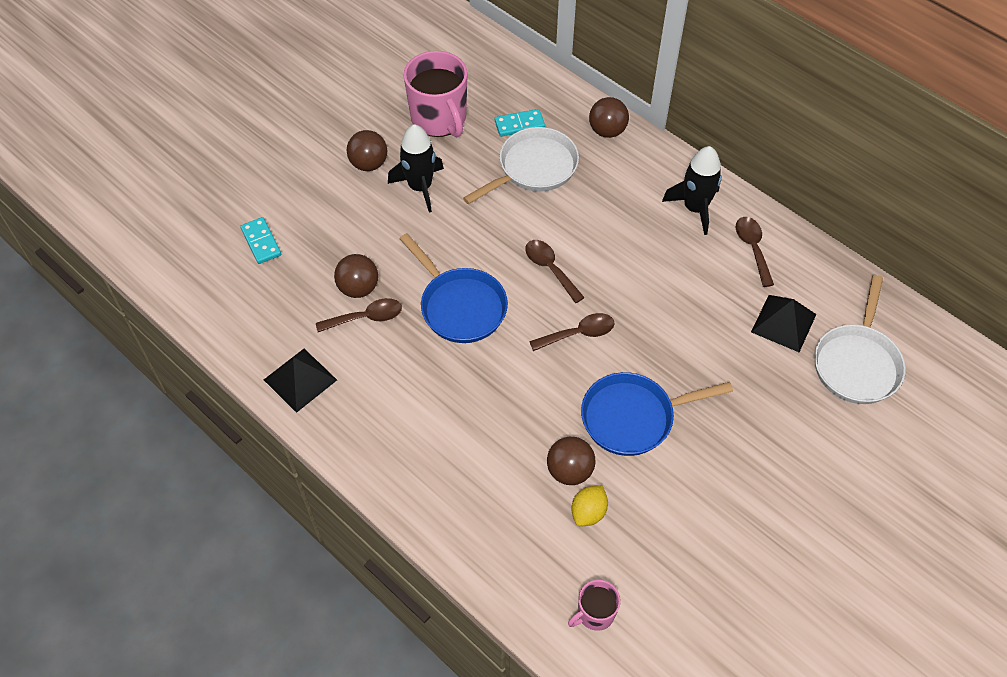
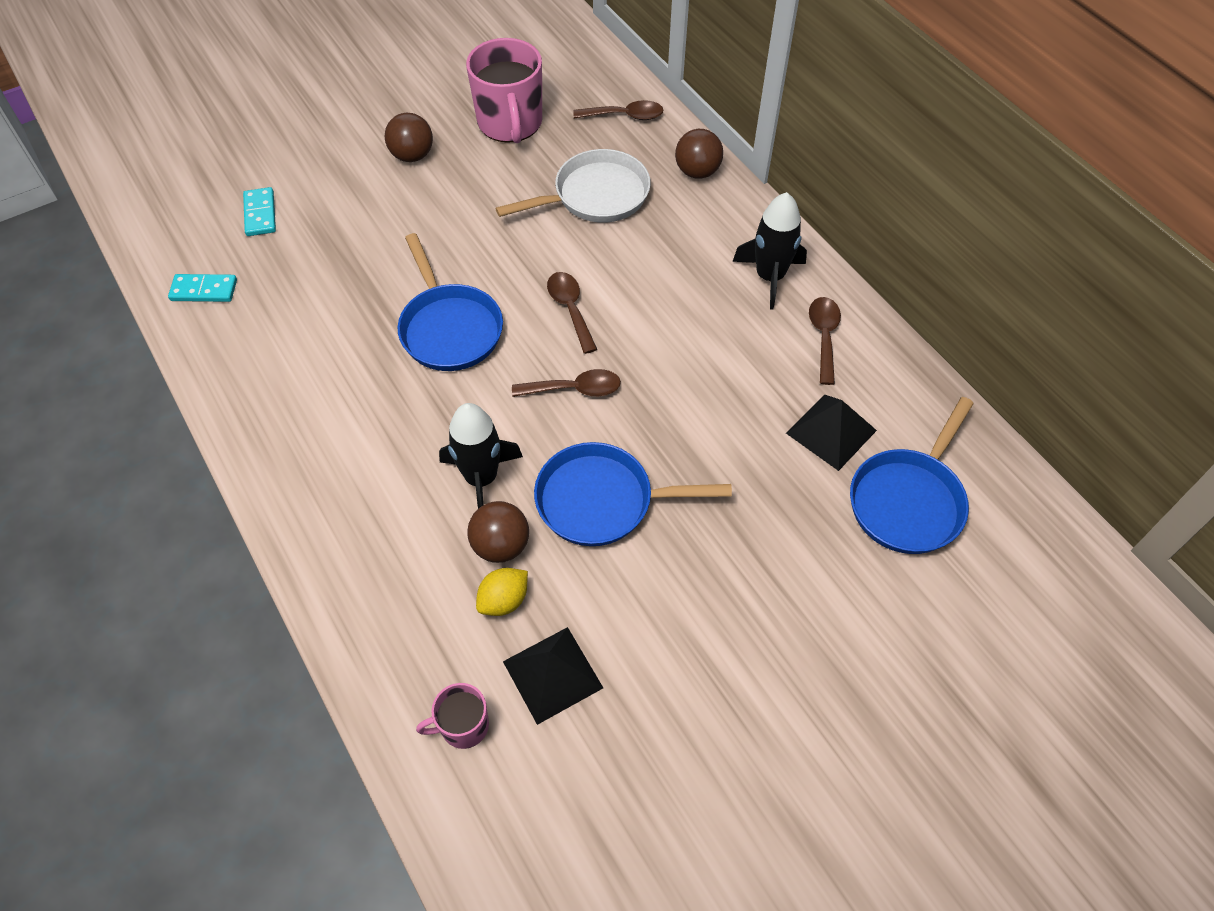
camera: 15 degrees right, 0 degrees up
black pyramid [264,349,337,413] -> black pyramid moved to [503,627,603,725]
brown spoon [316,298,402,332] -> brown spoon moved to [573,100,663,120]
brown ball [334,254,378,298] -> none
black rocket [388,124,444,212] -> black rocket moved to [439,403,523,509]
turquoise domino [495,109,545,137] -> turquoise domino moved to [168,274,237,302]
white pan [814,275,906,404] -> blue pan [850,397,974,554]

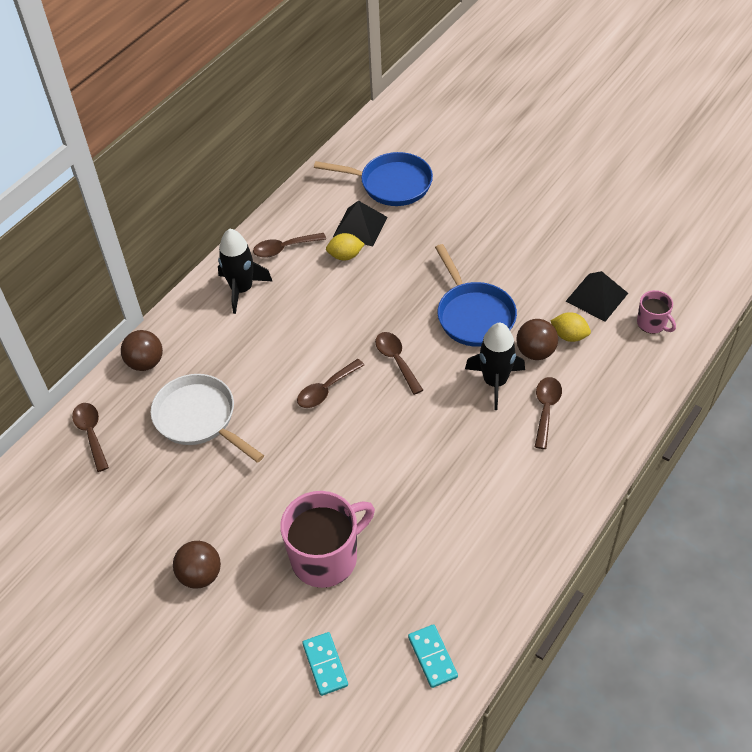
camera: 110 degrees left, 5 degrees down
turquoise domino [243,187,276,236] -> turquoise domino turned 75 degrees counterclockwise [302,632,348,696]
blue pan [398,233,503,371] -> none
pink mug [466,38,542,143] -> pink mug moved to [280,491,375,588]
none -> yellow lemon [326,233,365,260]
none -> brown spoon [535,377,562,449]

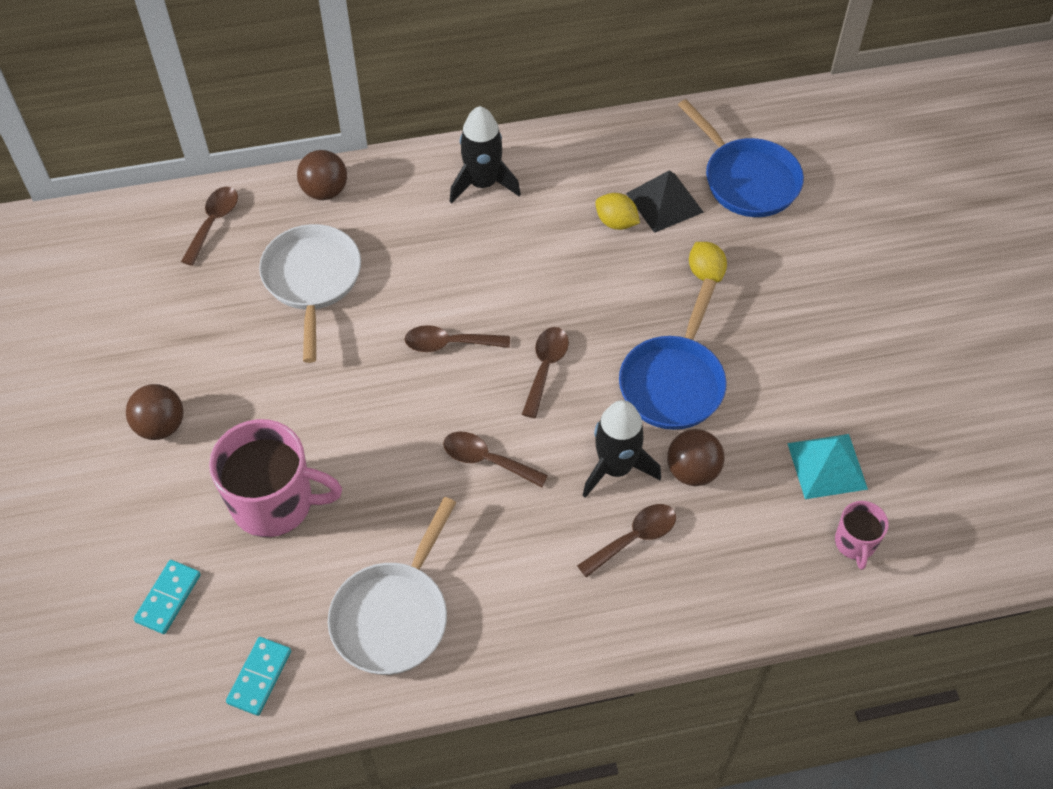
camera: 40 degrees right, 5 degrees up
brown spoon [253,233,326,258] -> brown spoon moved to [443,432,548,487]
yellow lemon [551,312,591,342] -> yellow lemon moved to [689,242,727,282]
black pyramid [565,271,628,322] -> turquoise pyramid [787,434,868,499]
none -> white pan [328,497,456,675]

